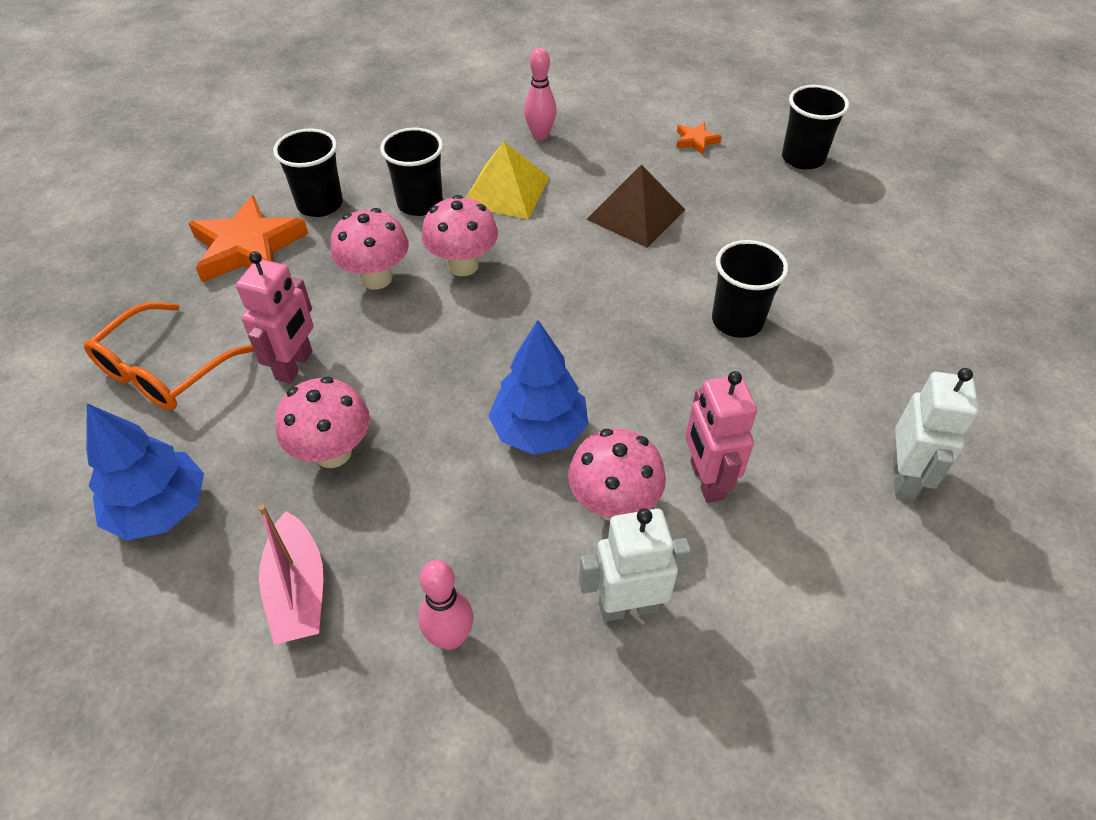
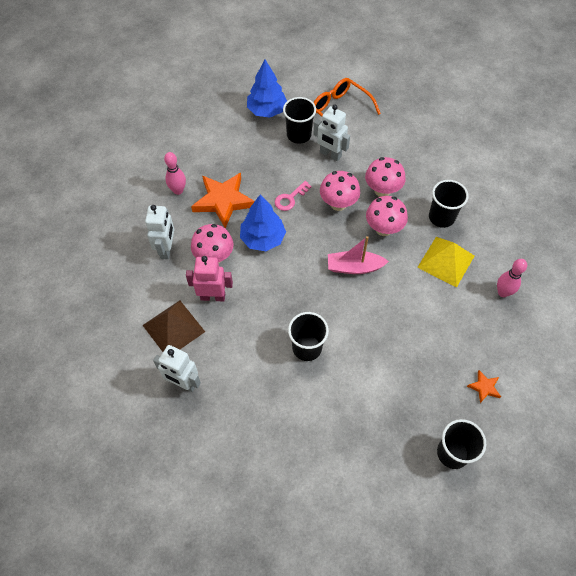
camera: 105 degrees right, 10 degrees up
orange star [188,195,308,282] -> orange star moved to [191,173,255,229]
pink robot [236,251,314,384] -> white robot [313,105,350,161]
pink boat [258,504,323,645] -> pink boat moved to [328,236,389,274]
black cup [273,129,343,217] -> black cup moved to [283,97,316,144]
pink mushroom [275,377,370,468] -> pink mushroom moved to [320,171,360,211]
brown pyramid [586,164,685,248] -> brown pyramid moved to [143,300,205,352]
none -> pink key [275,181,312,211]

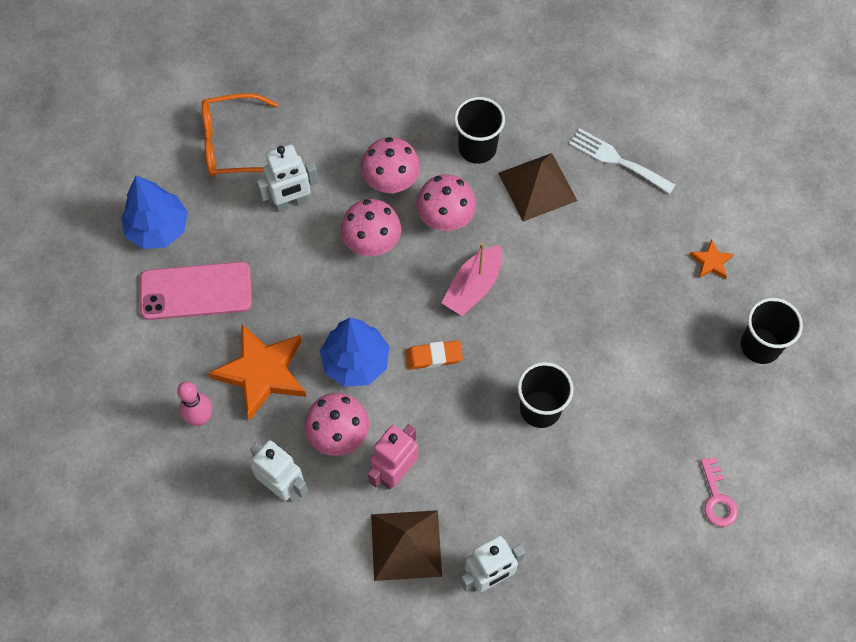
camera: 55 degrees left, 5 degrees up
pink key [275,181,312,211] -> pink key moved to [701,458,738,527]
black cup [283,97,316,144] -> none
yellow pyramid [417,237,474,288] -> brown pyramid [498,153,577,222]
pink bowling pin [497,259,527,297] -> white fork [569,129,676,194]
none -> pink phone [140,262,252,320]
none -> orange eraser [405,340,463,370]

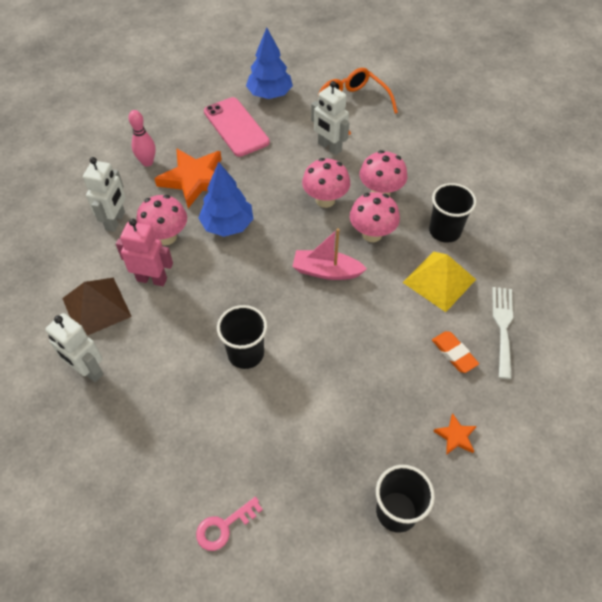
camera: 65 degrees right, 10 degrees down
orange eraser [405,340,463,370] -> orange eraser moved to [432,331,479,373]
brown pyramid [498,153,577,222] -> yellow pyramid [402,251,476,312]

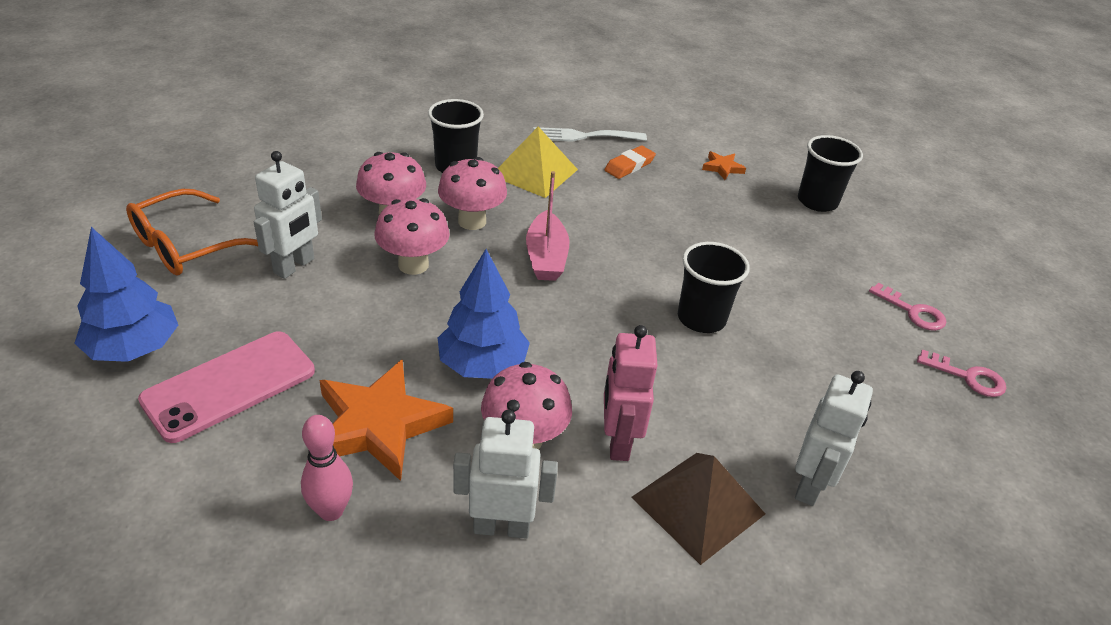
camera: 105 degrees left, 15 degrees down
none -> pink key [917,349,1006,397]

